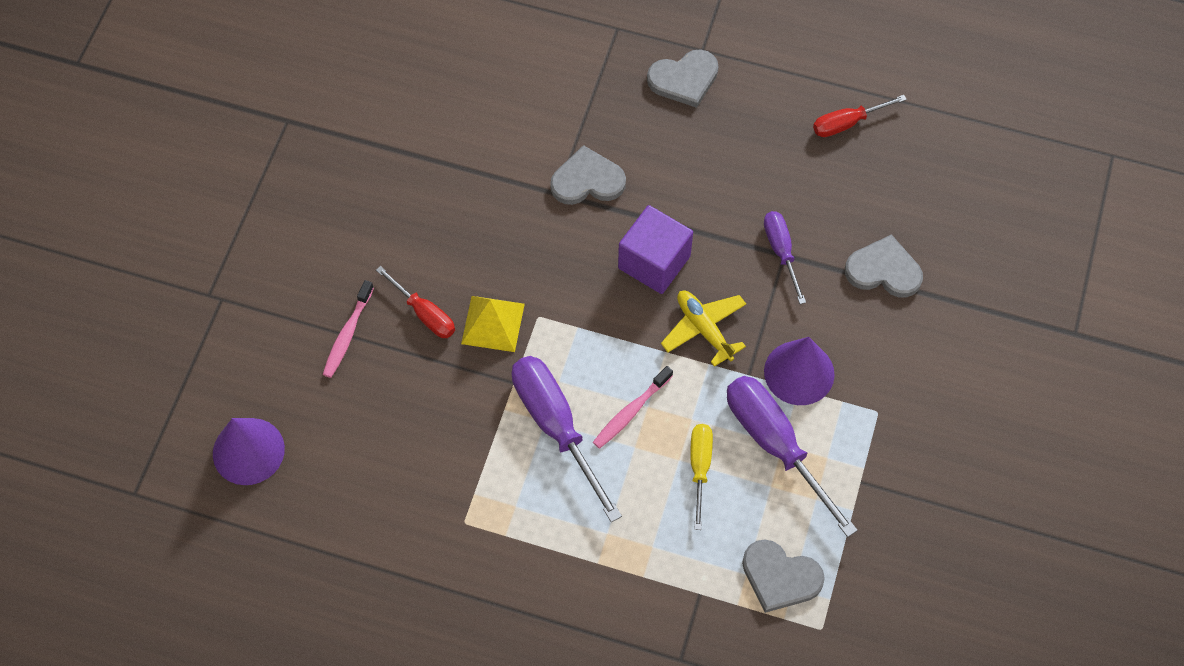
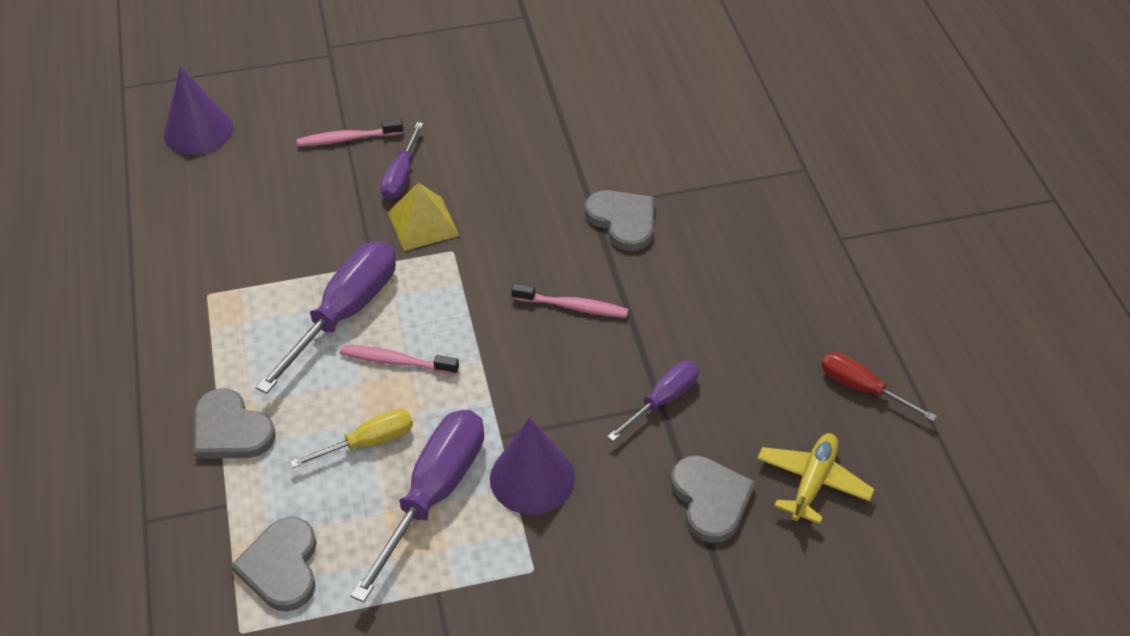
camera: 60 degrees right, 15 degrees down
red screwdriver [376,266,455,338] -> purple screwdriver [380,122,423,200]
purple cube [618,205,693,294] -> pink toothbrush [511,283,629,318]
grey heart [647,49,719,108] -> grey heart moved to [194,388,276,459]
yellow plane [661,291,746,367] -> yellow plane moved to [757,433,875,524]

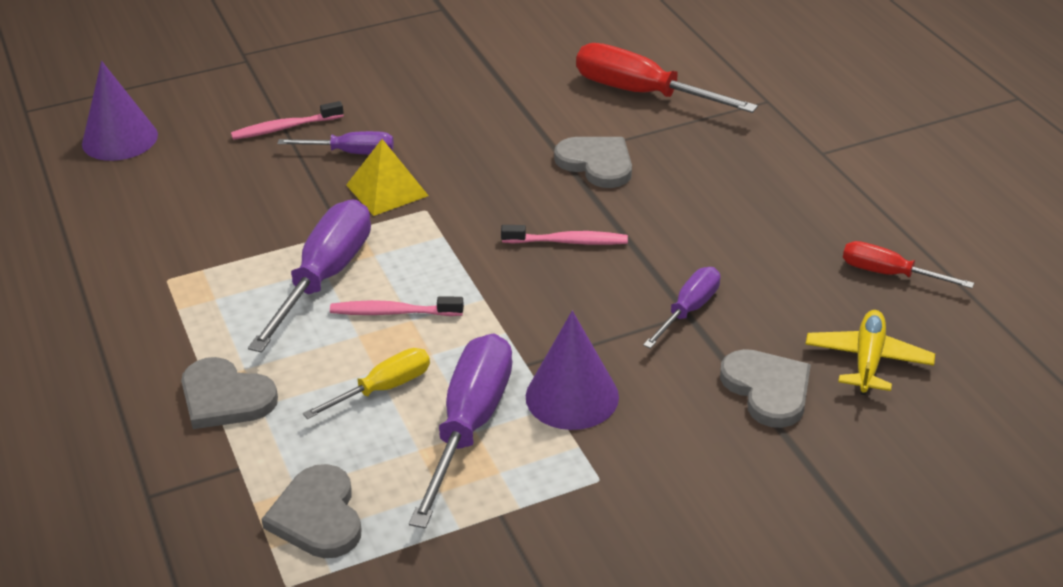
camera: 10 degrees left, 10 degrees down
purple screwdriver [380,122,423,200] -> purple screwdriver turned 90 degrees counterclockwise [278,131,394,155]
none -> red screwdriver [576,43,758,113]

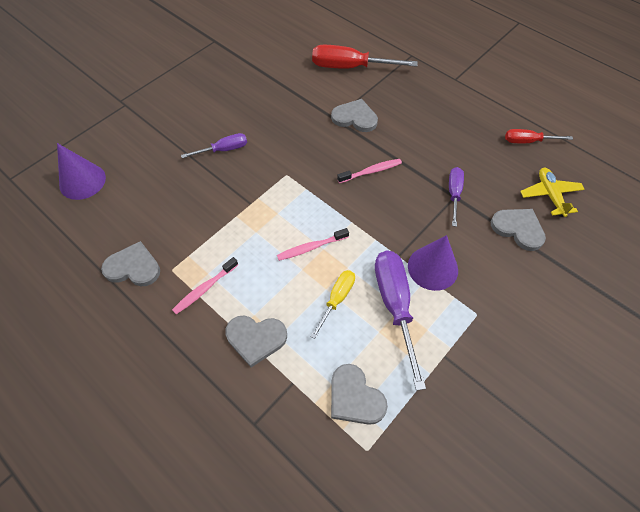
camera: 25 degrees left, 20 degrees up
pink toothbrush [231,101,344,140] -> pink toothbrush moved to [172,257,238,314]
purple screwdriver [248,199,371,353] -> none
yellow pyramid [346,139,429,216] -> none
none -> grey heart [101,241,160,286]

